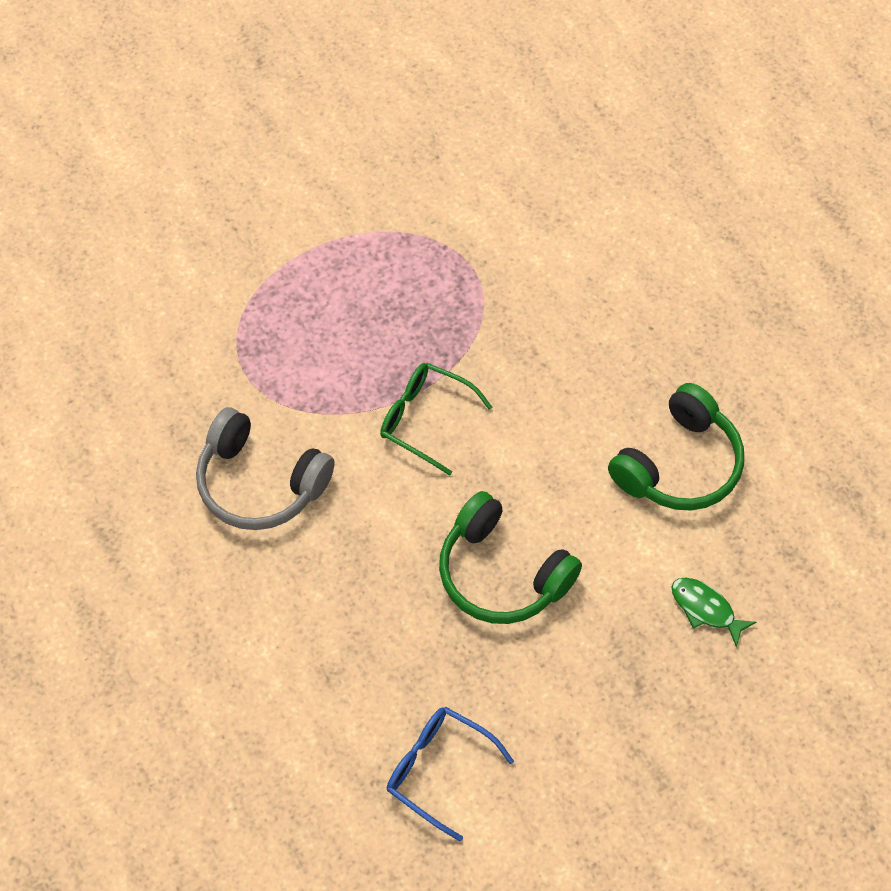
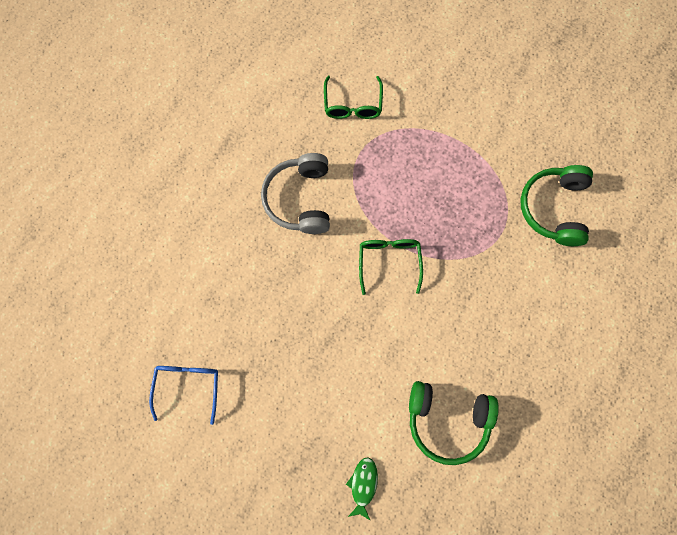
camera: 60 degrees right, 15 degrees up
green headphones [439,491,582,624] -> green headphones moved to [520,165,593,246]
none -> green glasses [324,76,383,119]

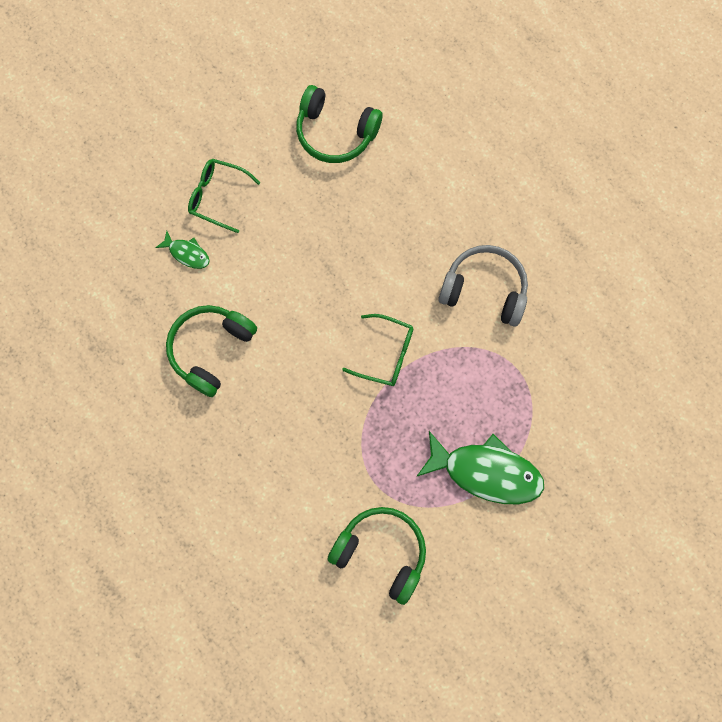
camera: 110 degrees right, 0 degrees up
blue glasses [149,366,218,425] -> green headphones [296,85,382,163]
green glasses [324,76,383,119] -> green glasses moved to [188,159,260,233]
none -> green fish [416,431,544,504]

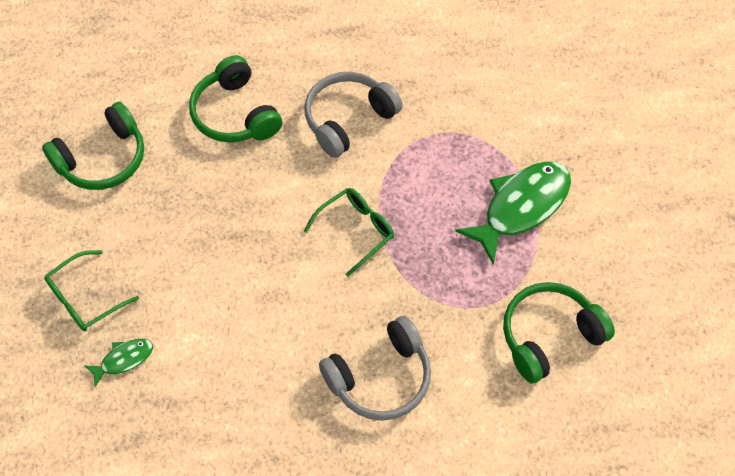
camera: 60 degrees left, 15 degrees down
green headphones [166,305,257,397] -> green headphones moved to [189,55,282,142]
none -> grey headphones [319,316,431,421]

